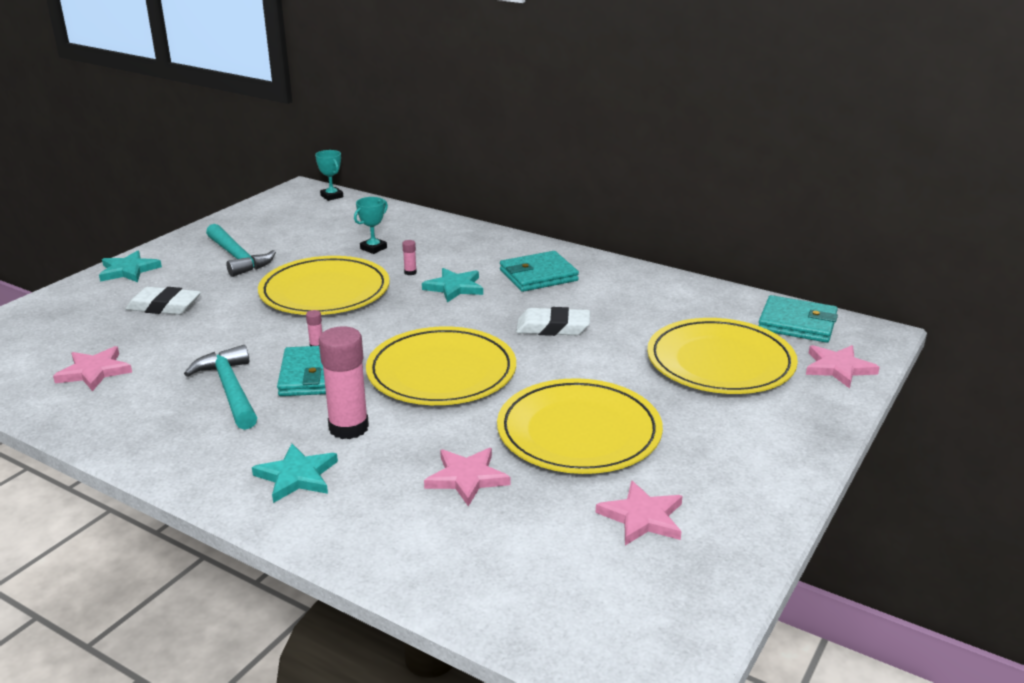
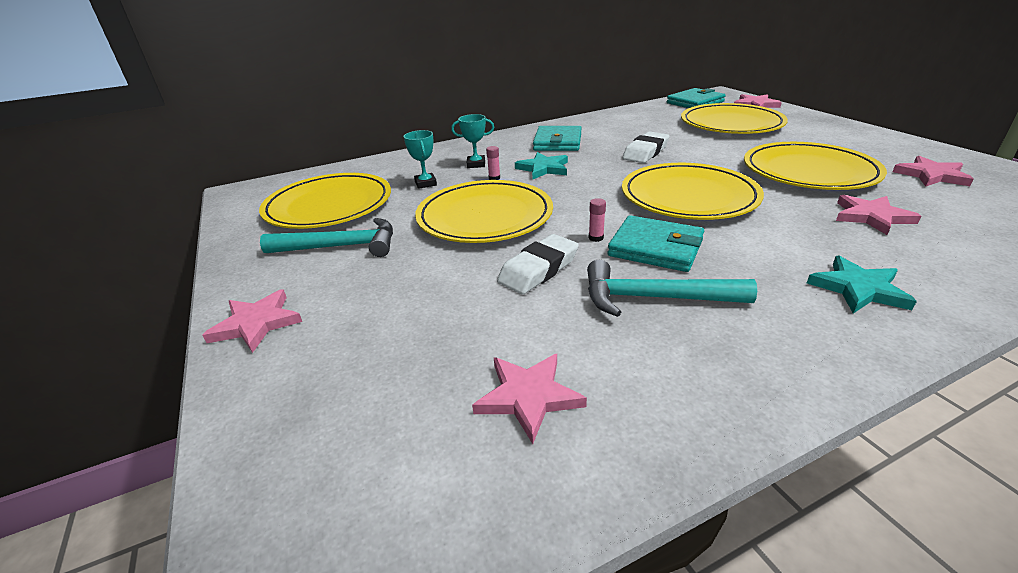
camera: 55 degrees left, 5 degrees up
turquoise star [99,250,162,282] -> pink star [202,289,302,353]
white eraser [126,287,201,315] -> white eraser moved to [497,234,579,294]
turquoise trophy [315,150,343,201] -> turquoise trophy moved to [451,114,494,168]
pink glue stick [319,326,369,439] -> none
none -> yellow plate [259,173,391,229]

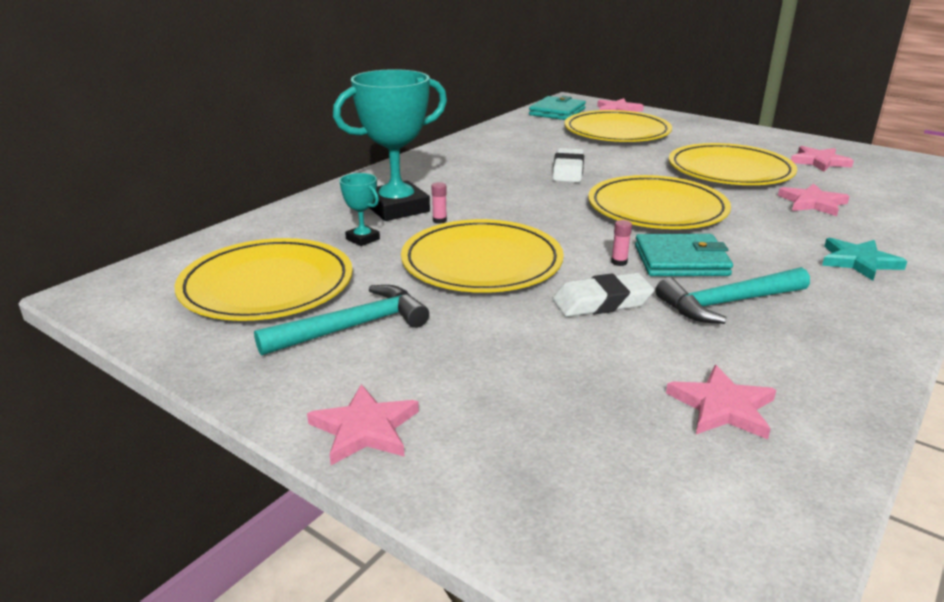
camera: 30 degrees left, 5 degrees down
turquoise trophy [451,114,494,168] -> turquoise trophy [333,69,447,221], size x2.22
white eraser [497,234,579,294] -> white eraser turned 60 degrees clockwise [553,273,655,317]
turquoise star [515,152,568,179] -> none
turquoise wallet [533,126,582,151] -> none

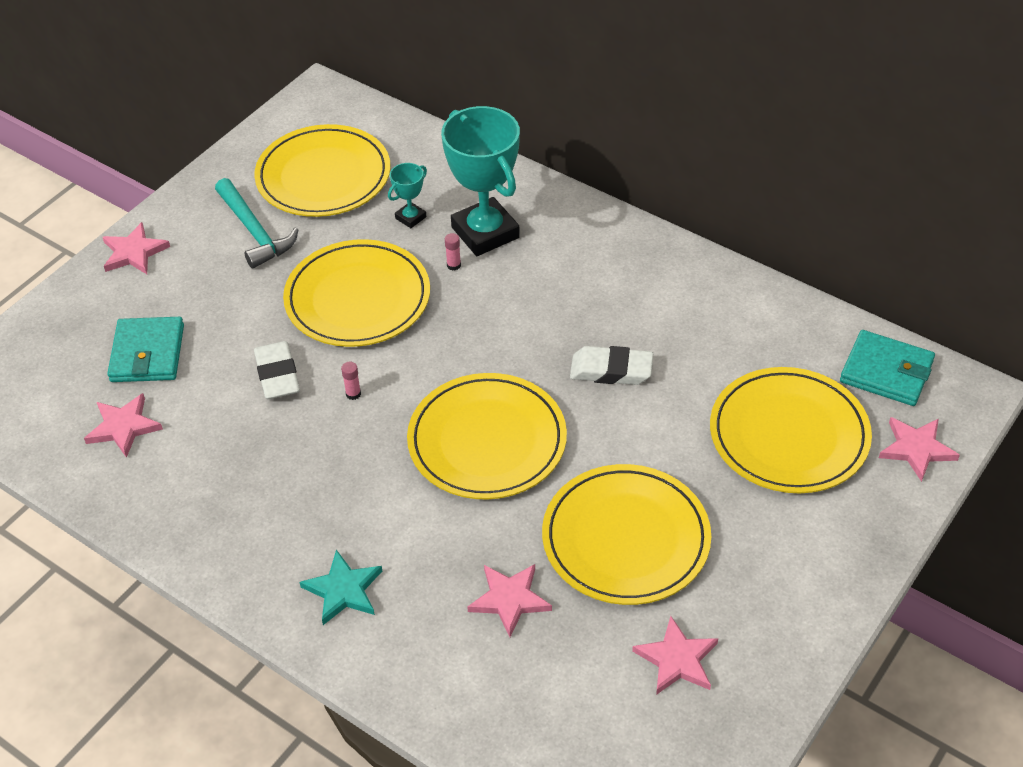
camera: 90 degrees right, 20 degrees up
turquoise wallet [635,234,733,276] -> turquoise wallet moved to [107,317,184,382]
turquoise hammer [656,267,810,324] -> none

